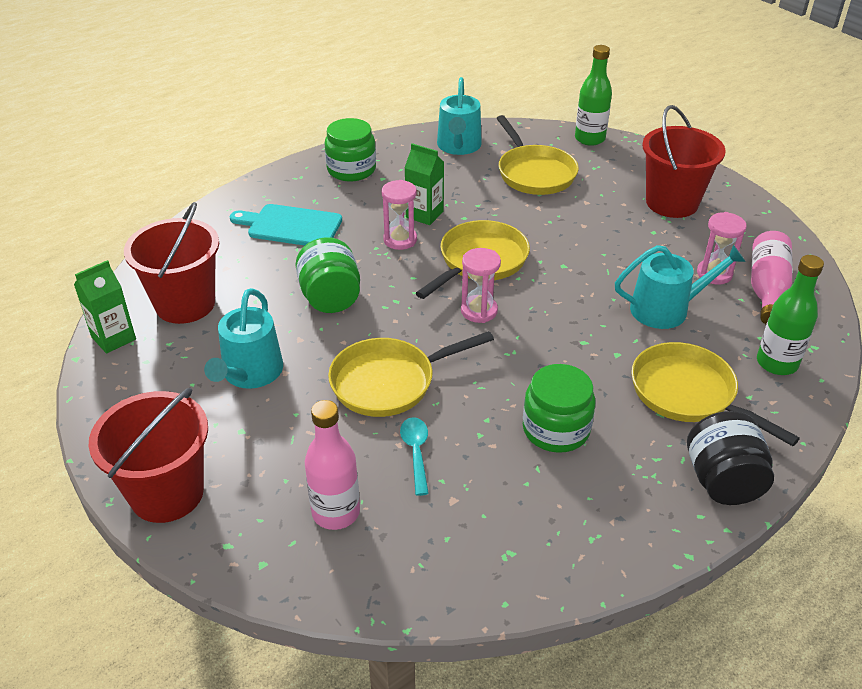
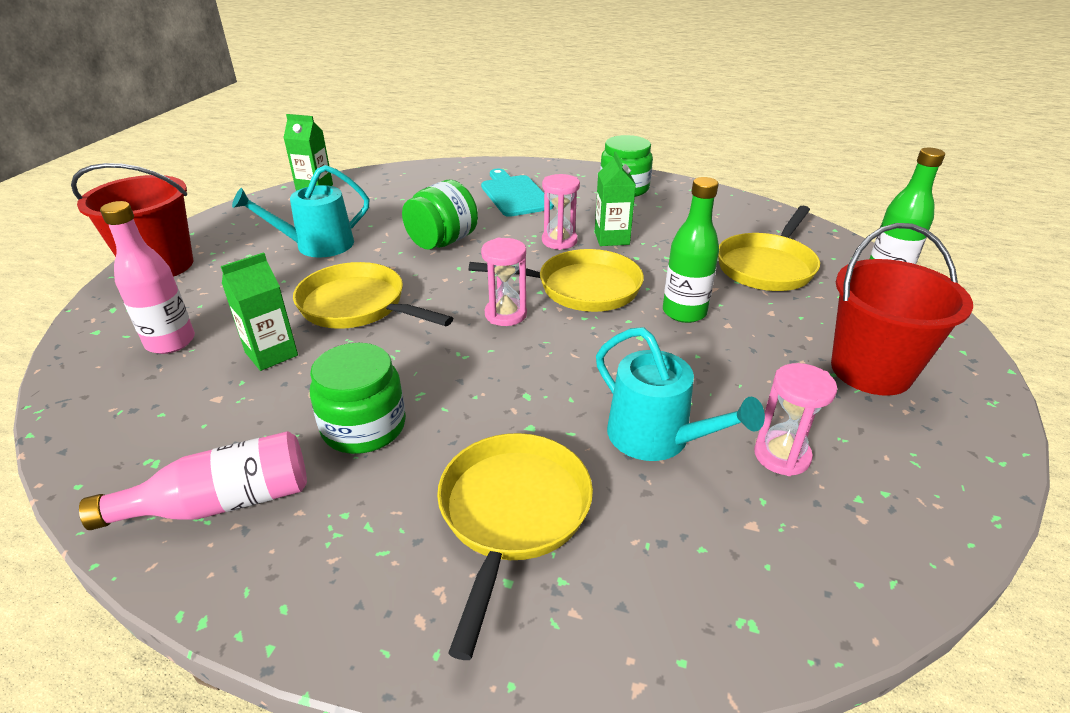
camera: 55 degrees right, 5 degrees down
red bucket [124,202,219,324] -> none
turquoise spoon [400,417,429,496] -> green carton [221,252,298,371]
turquoise watering can [437,77,482,155] -> none
black jar [687,411,774,505] -> none
pink bottle [751,231,792,324] -> pink bottle moved to [79,431,307,530]
green bottle [757,255,824,375] -> green bottle moved to [663,177,719,323]

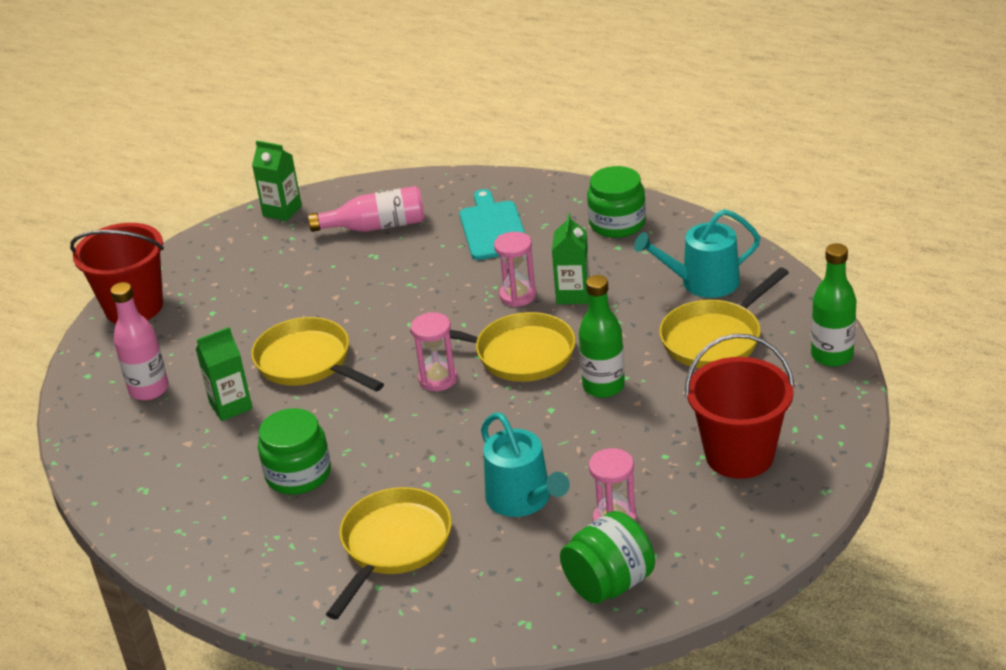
camera: 15 degrees right, 0 degrees up
pink bottle [79,431,307,530] -> pink bottle moved to [308,186,425,232]
turquoise watering can [232,165,369,258] -> turquoise watering can moved to [634,209,760,298]
green jar [402,180,478,250] -> green jar moved to [560,511,655,604]

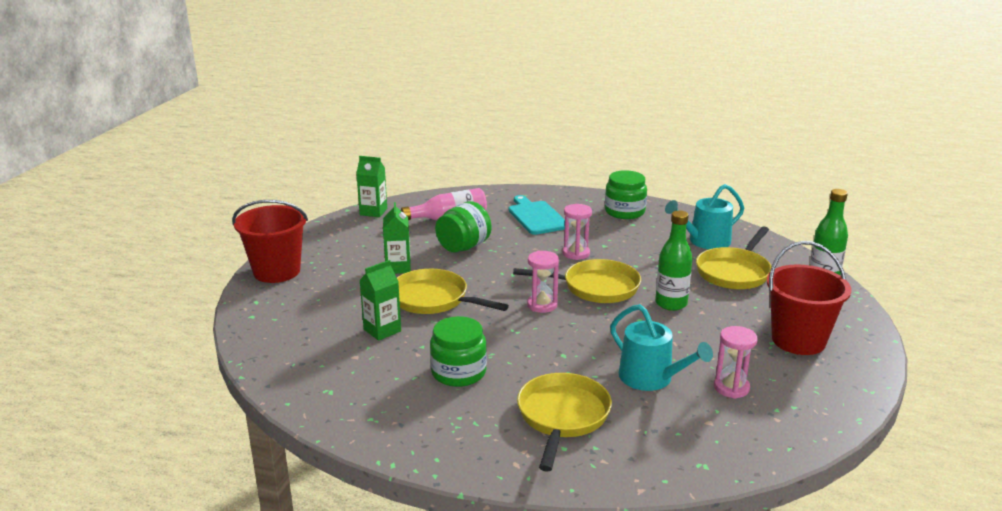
camera: 15 degrees left, 10 degrees down
pink bottle [110,282,169,400] -> none
green carton [552,213,590,304] -> green carton moved to [383,202,411,274]
green jar [560,511,655,604] -> green jar moved to [435,201,491,253]

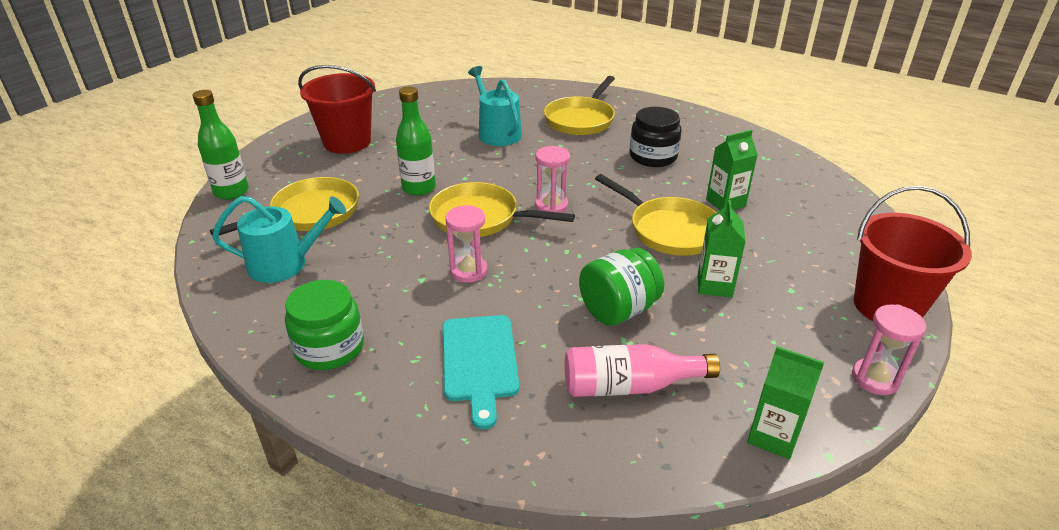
camera: 165 degrees left, 10 degrees up
green jar [430,316,487,387] -> black jar [630,107,682,167]
pink hourglass [714,326,758,399] -> pink hourglass moved to [852,304,926,395]

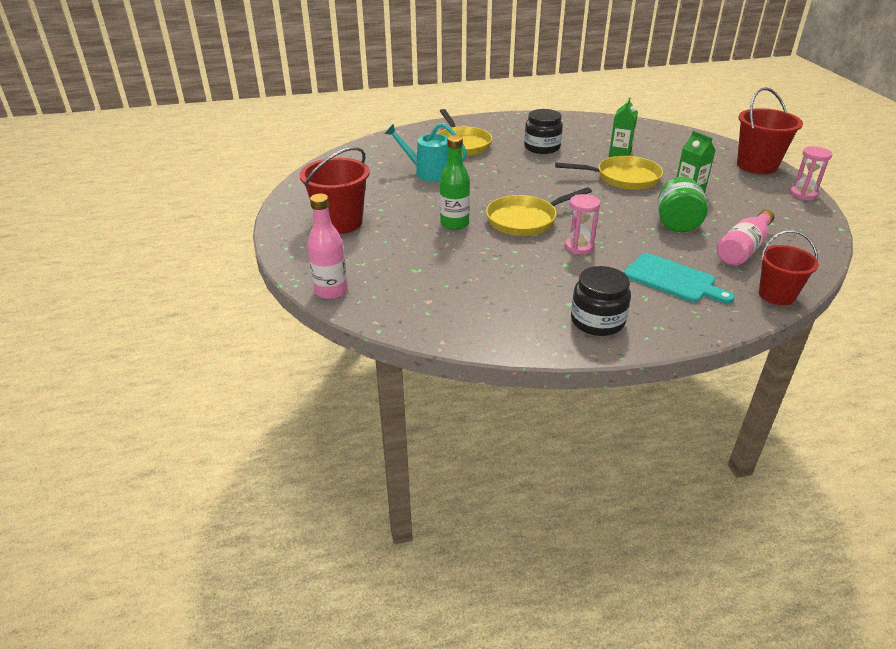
camera: 45 degrees left, 0 degrees up
green bottle [193,90,249,200] -> pink bottle [307,194,348,299]
yellow pan [210,177,359,235] -> none
turquoise watering can [212,196,346,283] -> none
green jar [285,280,364,370] -> black jar [571,266,631,336]
pink hourglass [535,146,570,213] -> none
green carton [747,346,824,459] -> none
none -> red bucket [759,230,819,305]

